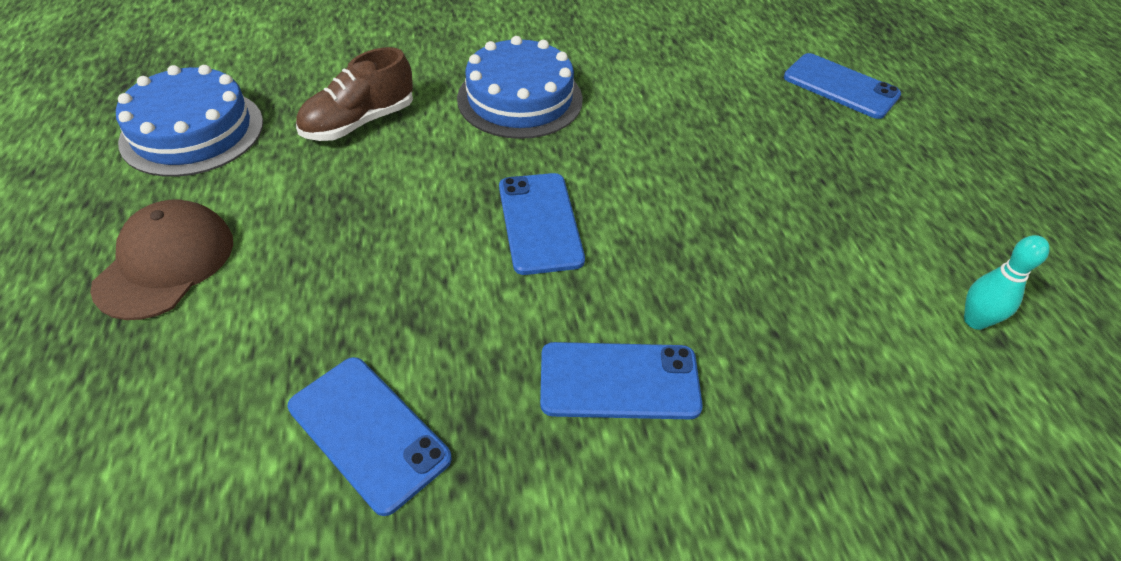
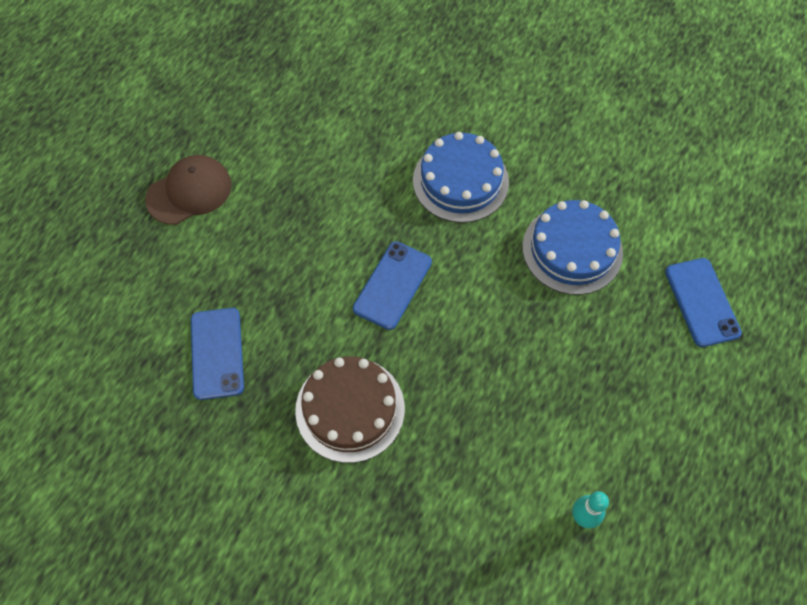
camera: 40 degrees right, 15 degrees up
blue cake [116,65,263,177] -> blue cake moved to [522,200,623,295]
brown shoe [296,47,413,141] -> none
blue phone [540,342,703,419] -> brown cake [295,356,405,463]

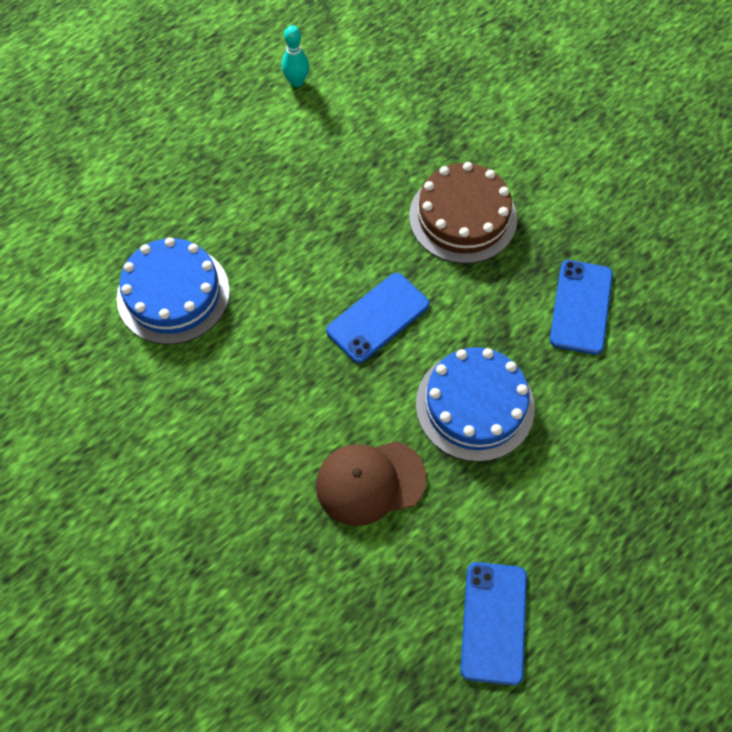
camera: 160 degrees left, 0 degrees up
brown cap [145,155,232,225] -> brown cap moved to [316,441,427,526]
blue cake [413,132,509,223] -> blue cake moved to [416,347,535,462]
blue phone [665,258,742,347] -> blue phone moved to [461,562,527,686]

